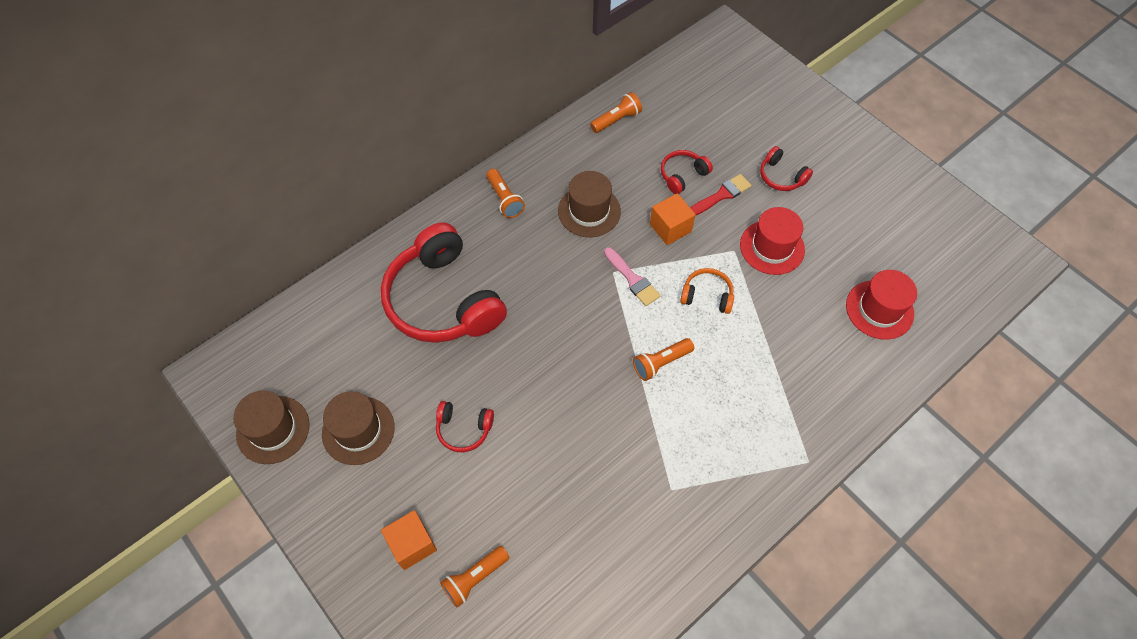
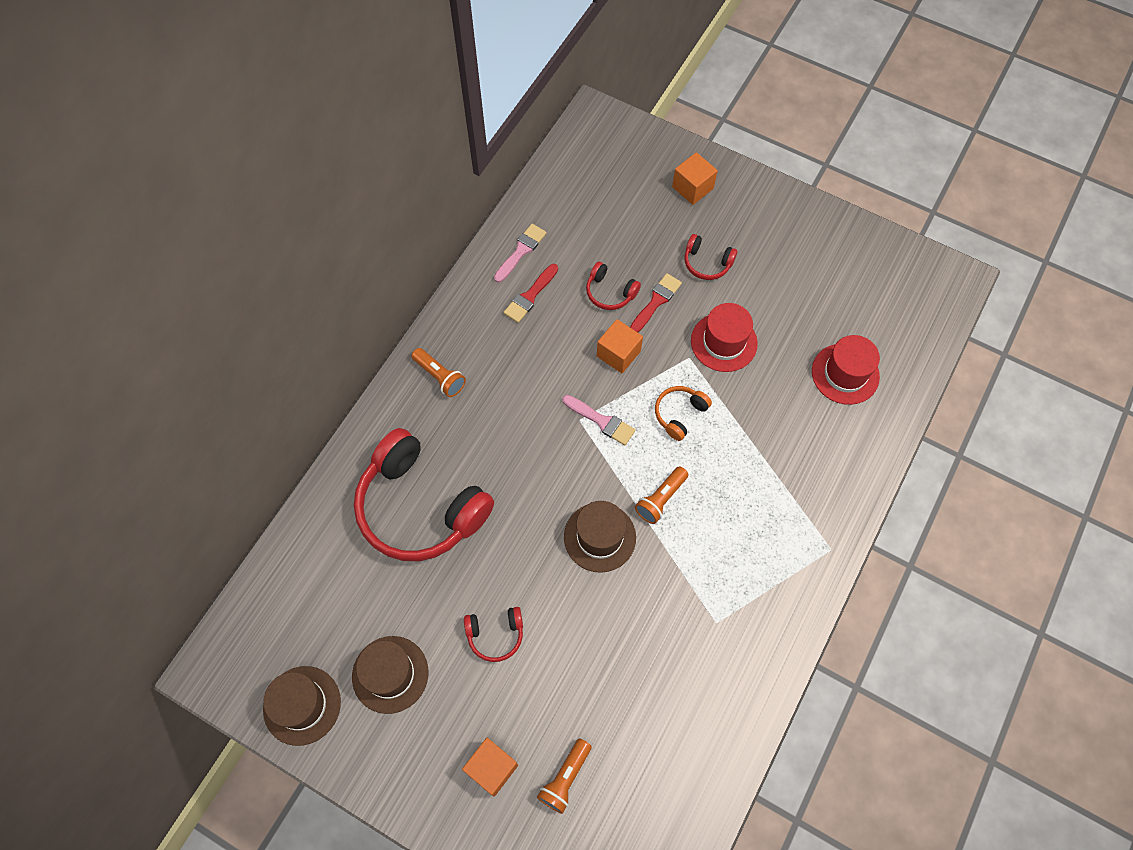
camera: 20 degrees left, 5 degrees up
brown hat [558,171,621,237] -> brown hat moved to [564,501,636,573]
orange flashlight [590,92,642,133] -> pink brush [494,224,547,283]
red headphones [661,150,713,194] -> red headphones turned 90 degrees counterclockwise [586,262,641,310]
orange headphones [680,268,734,314] -> orange headphones turned 45 degrees counterclockwise [655,386,712,441]
none -> red brush [503,264,558,323]
none -> orange cube [672,152,718,205]

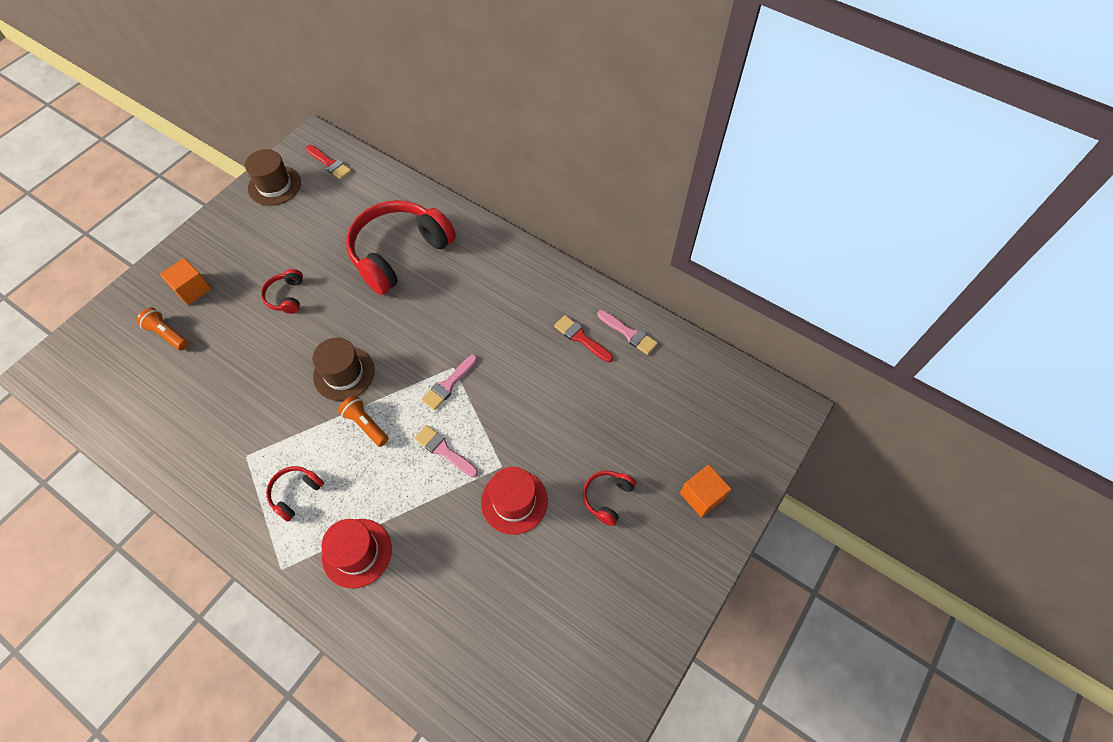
camera: 95 degrees right, 5 degrees down
brown hat [352,636,428,714] -> none
orange flashlight [411,348,466,397] -> none
red headphones [586,262,641,310] -> red headphones moved to [266,466,324,522]
orange cube [597,319,643,373] -> none
red brush [630,273,682,333] -> red brush moved to [306,145,352,180]
orange headphones [655,386,712,441] -> pink brush [414,425,478,477]
red hat [812,335,880,405] -> red hat moved to [321,519,392,589]

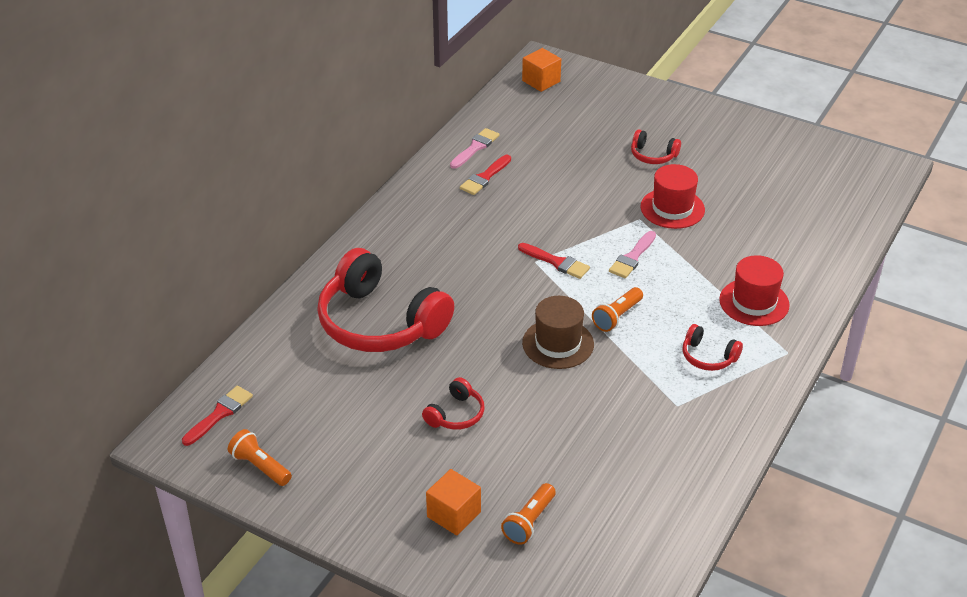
camera: 95 degrees left, 20 degrees down
brown hat [245,149,301,206] -> orange flashlight [228,429,292,486]
red headphones [261,269,303,314] -> red headphones turned 45 degrees counterclockwise [422,377,485,430]
pink brush [421,355,478,410] -> red brush [518,243,590,279]
orange cube [680,465,731,518] -> orange cube moved to [522,48,561,92]

